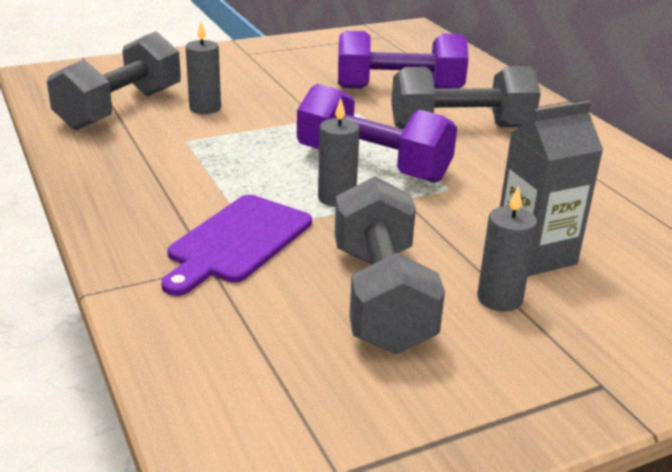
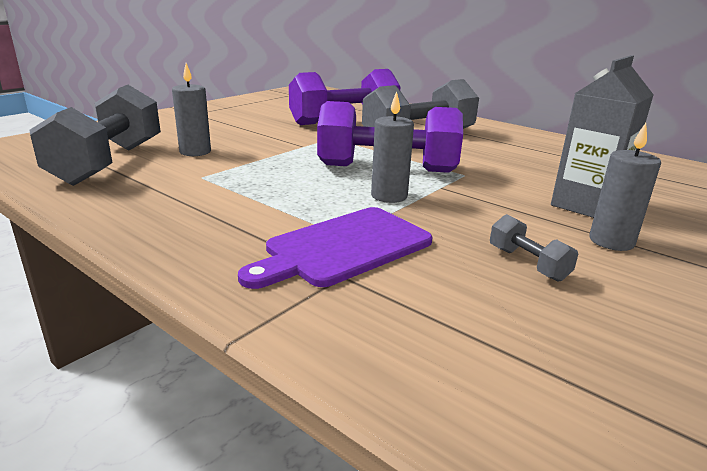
camera: 25 degrees left, 5 degrees down
purple cutting board [161,195,312,296] -> purple cutting board turned 45 degrees clockwise [238,207,432,289]
grey dumbbell [335,176,445,354] -> grey dumbbell [490,214,578,282], size x0.42

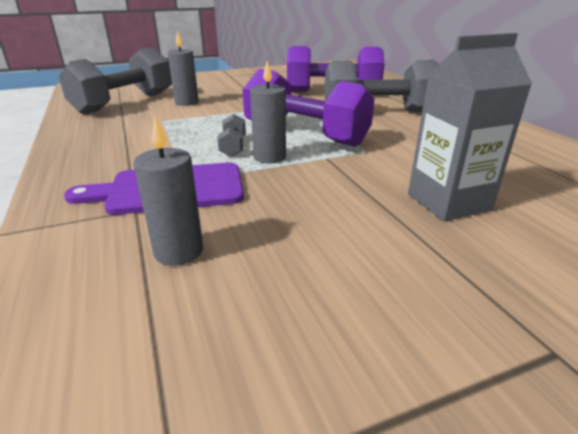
camera: 30 degrees right, 5 degrees up
grey dumbbell [490,214,578,282] -> grey dumbbell moved to [217,114,246,157]
grey candle [589,123,661,251] -> grey candle moved to [133,117,203,266]

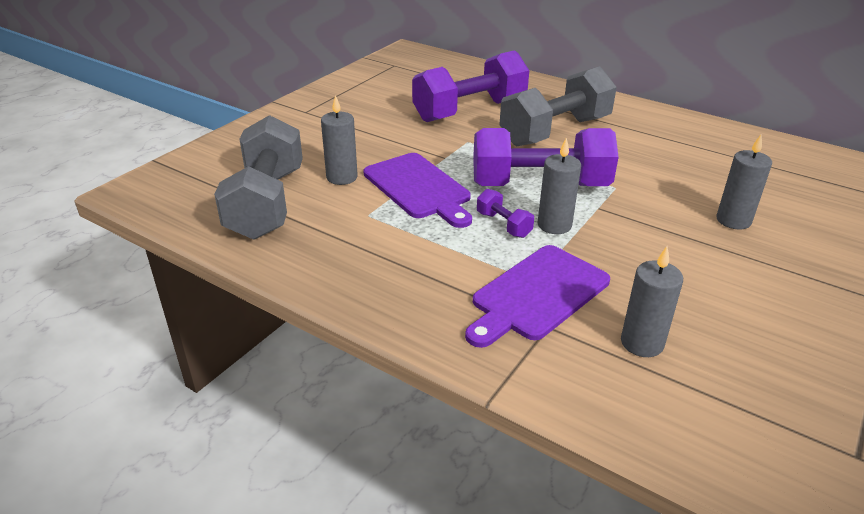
camera: 35 degrees left, 5 degrees up
grey dumbbell [217,114,246,157] -> purple dumbbell [477,189,534,238]
grey carton [408,33,532,221] -> grey candle [716,135,772,230]
none -> purple cutting board [363,153,472,228]

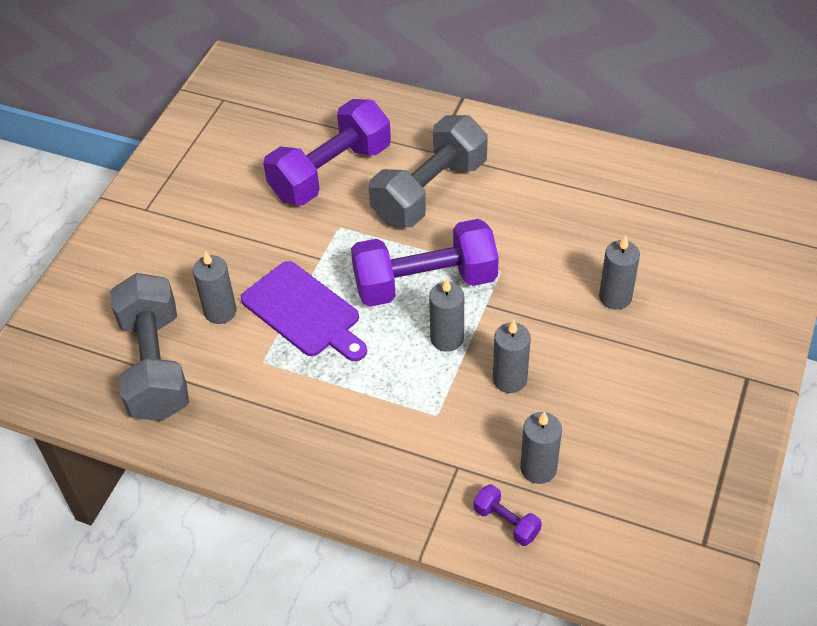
camera: 10 degrees left, 15 degrees up
purple cutting board [465,245,610,348] -> none
purple dumbbell [477,189,534,238] -> purple dumbbell moved to [474,484,542,546]
none -> grey candle [493,319,531,393]

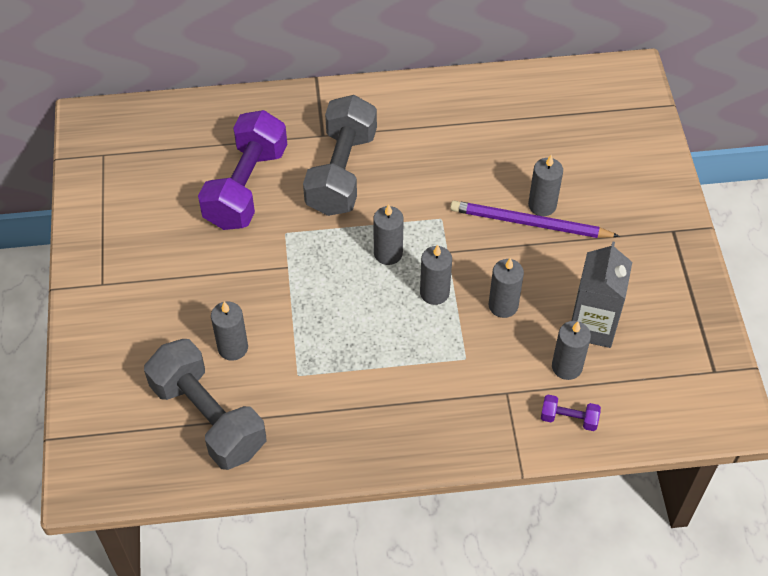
camera: 30 degrees left, 5 degrees up
purple cutting board [241,261,367,361] -> none
purple dumbbell [351,219,499,307] -> grey candle [373,204,404,265]
none -> purple pencil [450,201,620,238]
none -> grey carton [572,241,632,348]

